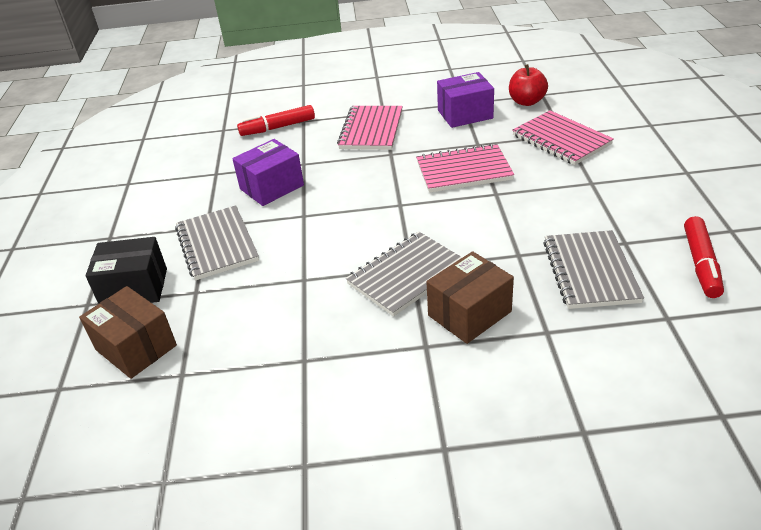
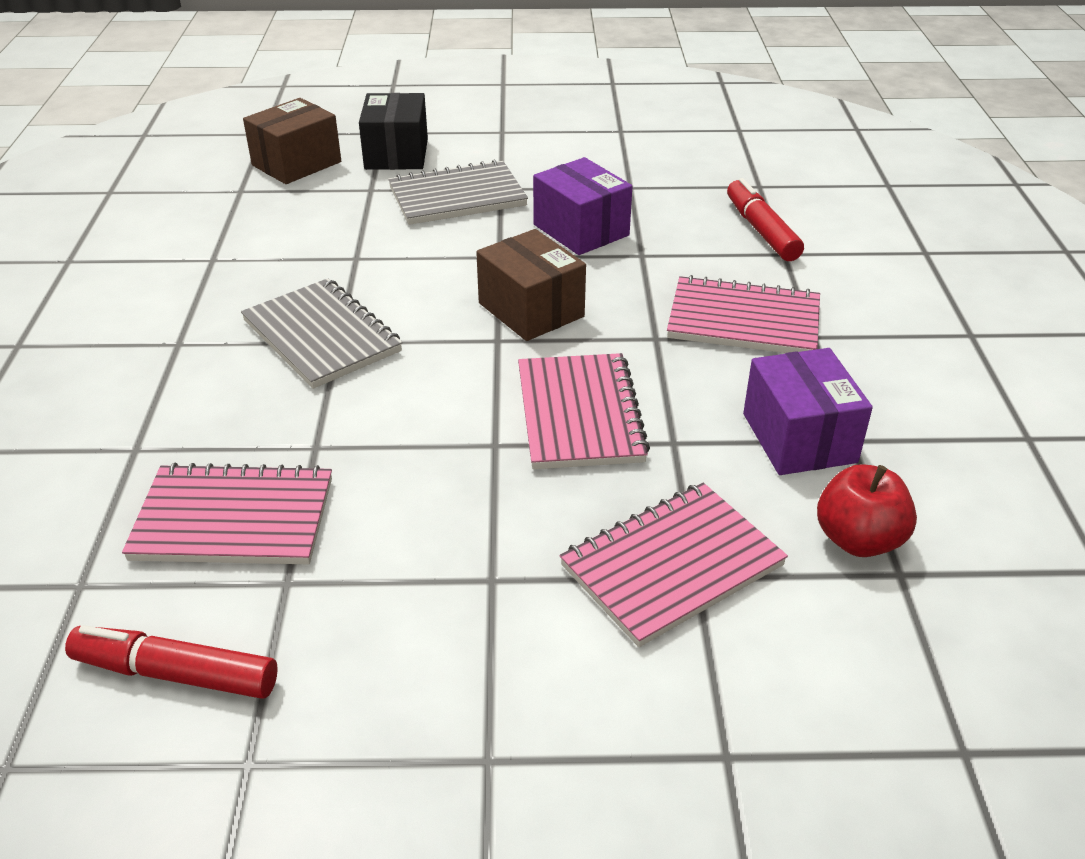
camera: 90 degrees right, 0 degrees up
brown box [426,251,514,344] -> brown box moved to [476,229,586,341]
grey notebook [543,230,644,309] -> pink notebook [122,463,332,564]

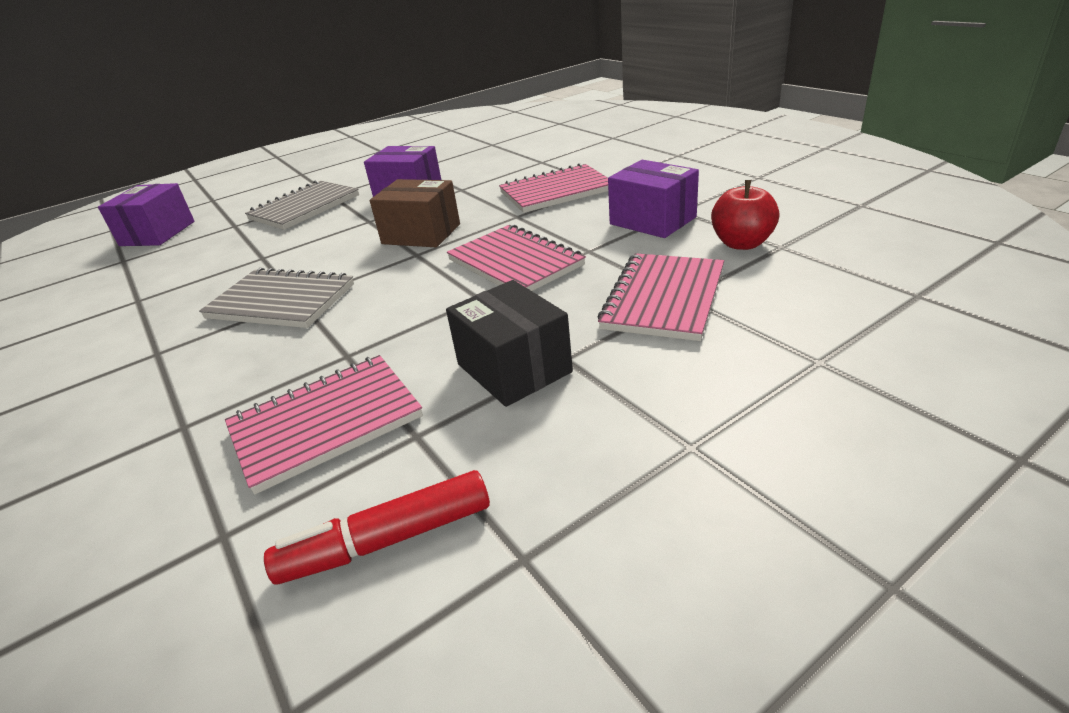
camera: 30 degrees left, 5 degrees down
brown box [243,98,341,184] -> purple box [98,183,195,246]
black box [359,93,428,170] -> black box moved to [446,280,573,407]
red marker [727,178,804,261] -> none

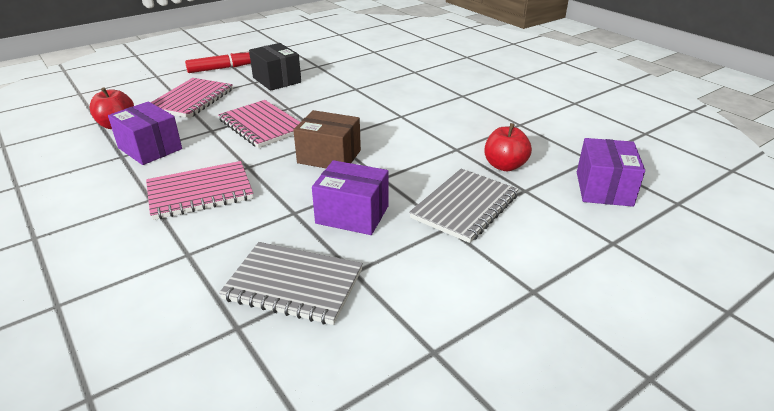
camera: 175 degrees right, 0 degrees up
grey notebook [199,268,354,328] -> grey notebook moved to [219,242,363,325]
pink notebook [225,355,423,495] -> none
red marker [264,470,490,584] -> red marker moved to [185,50,251,73]
none -> red apple [484,123,532,171]

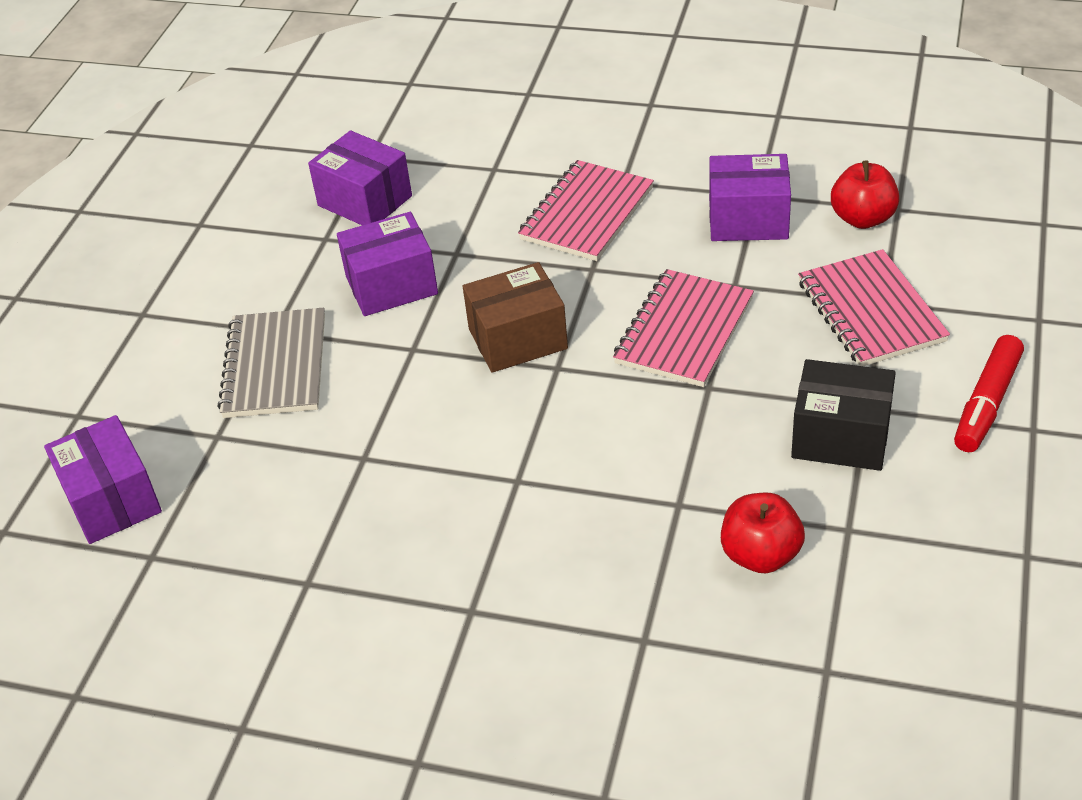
camera: 145 degrees right, 10 degrees up
pink notebook [218,100,300,148] -> pink notebook turned 75 degrees counterclockwise [613,269,754,387]
grey notebook [219,242,363,325] -> purple box [308,131,412,225]
red apple [484,123,532,171] -> red apple moved to [721,493,805,573]

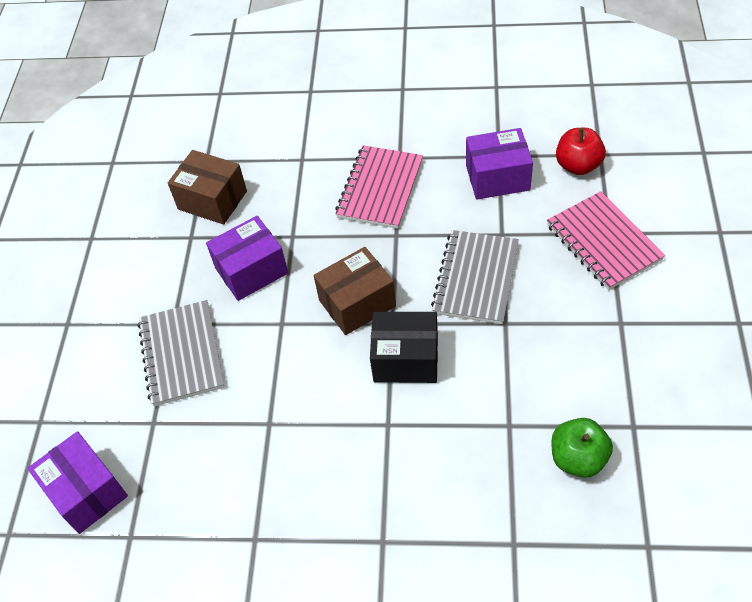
camera: 10 degrees left, 10 degrees up
purple box [308,131,412,225] -> brown box [168,150,247,224]
pink notebook [613,269,754,387] -> grey notebook [431,230,519,324]
red apple [721,493,805,573] -> green apple [551,418,613,478]
black box [791,359,896,471] -> black box moved to [370,312,438,383]
red marker [954,335,1024,452] -> none

